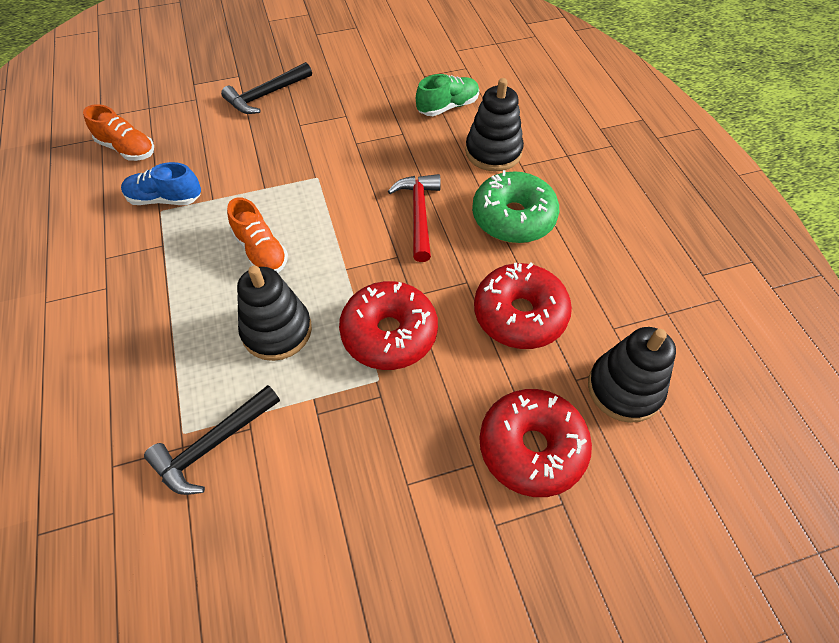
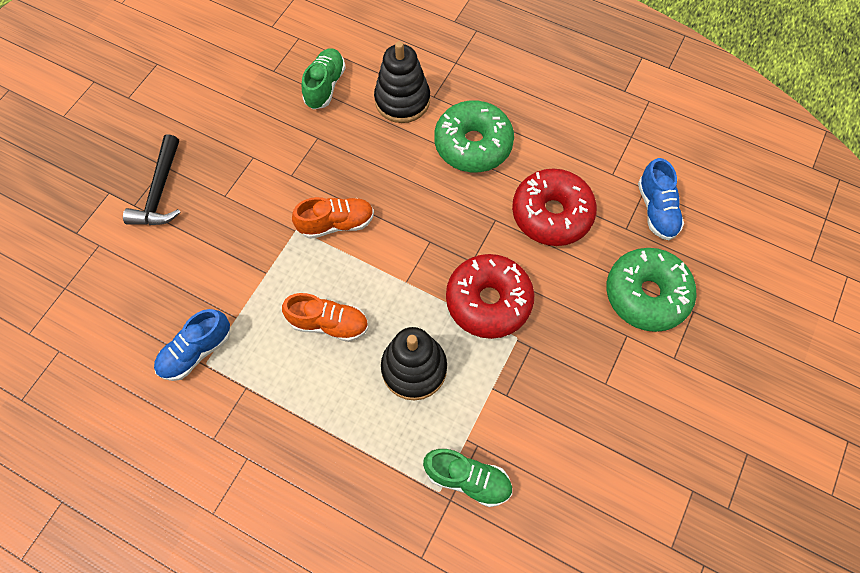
camera: 45 degrees left, 10 degrees up
orange shoe [83,104,154,161] -> orange shoe moved to [292,197,374,239]
black hammer [144,385,280,495] -> green shoe [423,449,512,507]
red hammer [388,174,441,262] -> none
red donut [479,389,592,497] -> green donut [607,248,697,332]
black stacking toy [588,327,676,423] -> blue shoe [638,158,684,240]

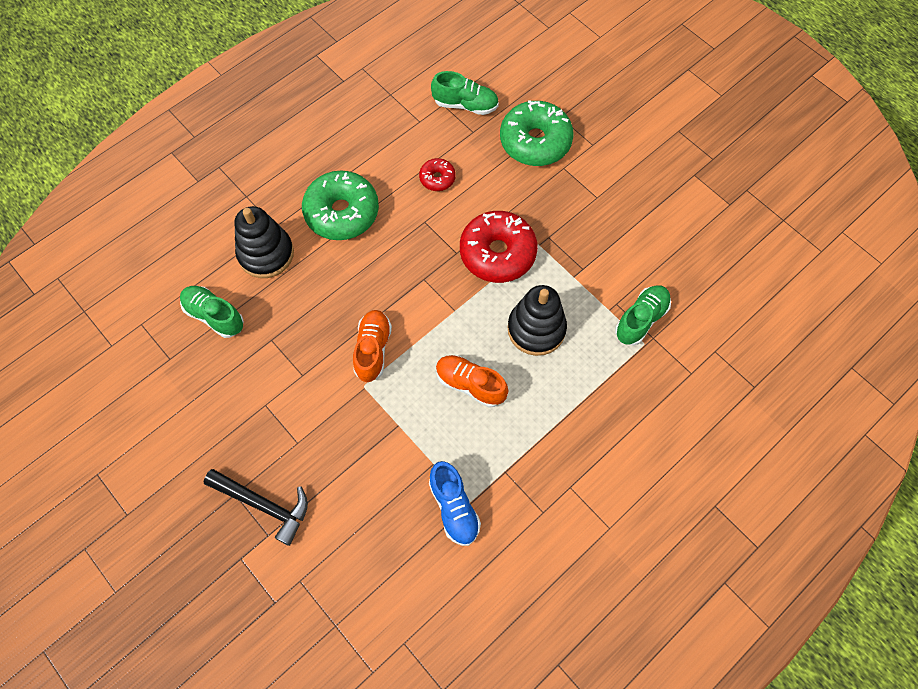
camera: 70 degrees left, 0 degrees up
orange shoe [282,293,368,342] -> orange shoe turned 90 degrees counterclockwise [436,355,508,408]
red donut [512,168,597,246] -> red donut [419,158,456,191], size x0.49
blue shoe [638,158,684,240] -> green shoe [431,71,499,115]

